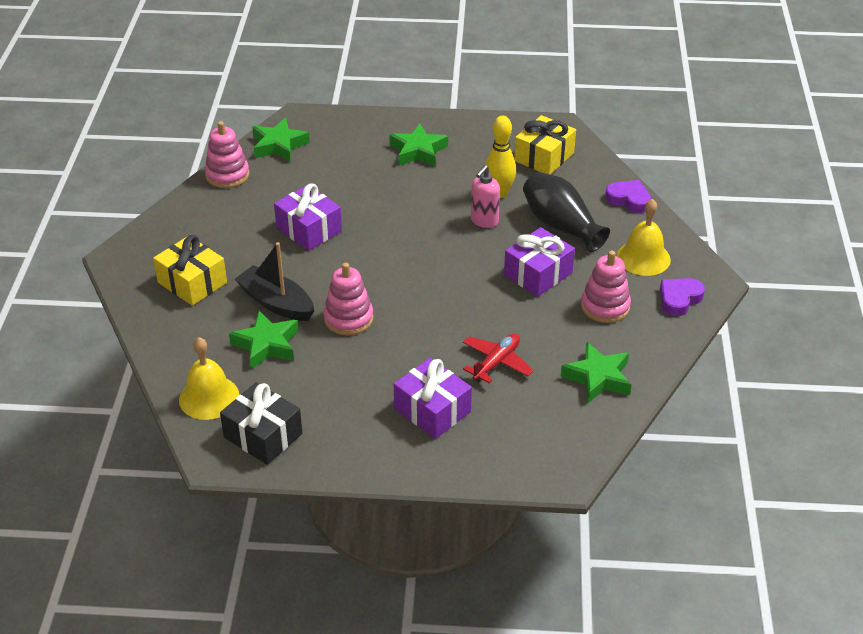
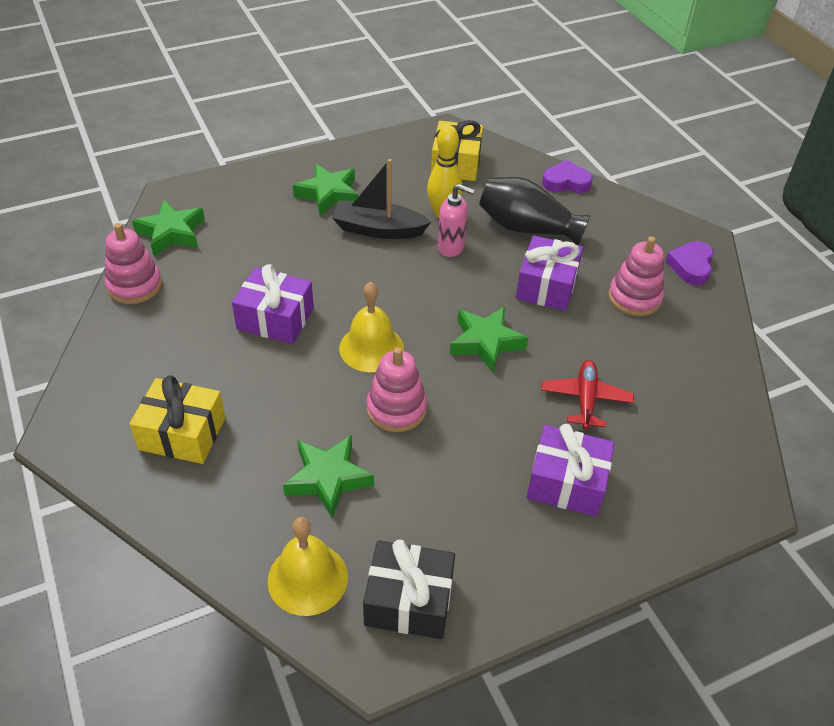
camera: 30 degrees left, 5 degrees up
black boat [235,242,314,321] -> black boat moved to [332,159,431,239]
pink soap dispenser [471,165,500,228] -> pink soap dispenser turned 75 degrees counterclockwise [438,184,475,257]
green star [561,342,632,403] -> green star moved to [450,307,528,373]
yellow bell [617,199,671,276] -> yellow bell moved to [339,282,404,372]

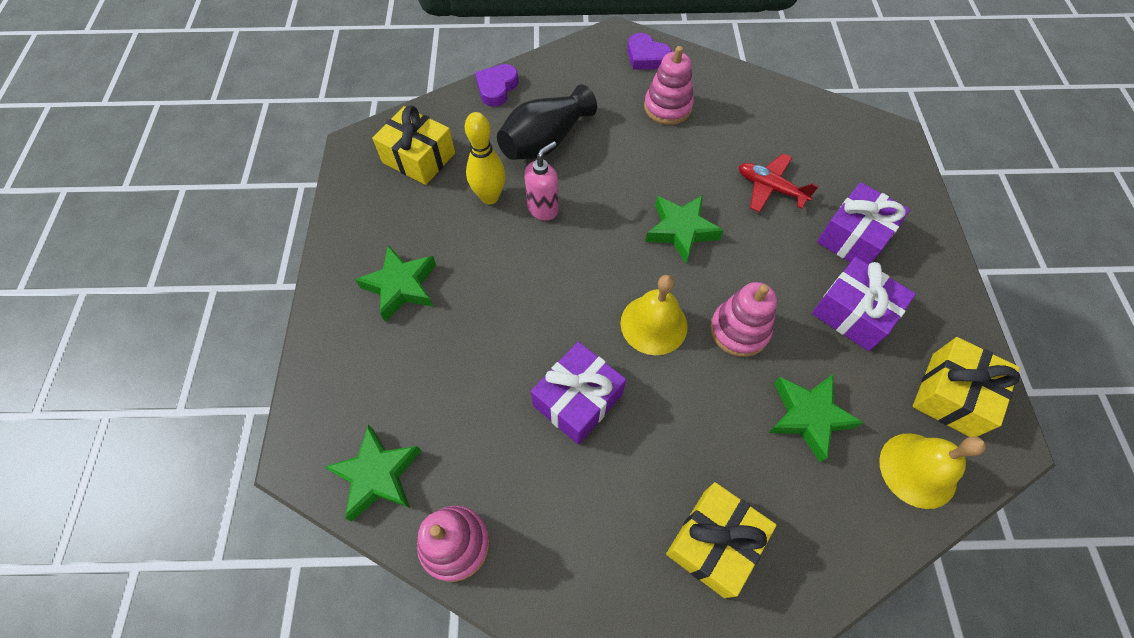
camera: 65 degrees left, 15 degrees up
black boat [332,159,431,239] -> none
black gift [363,539,455,639] -> yellow gift [913,337,1020,437]
purple gift [516,235,583,311] -> purple gift moved to [812,257,916,351]

